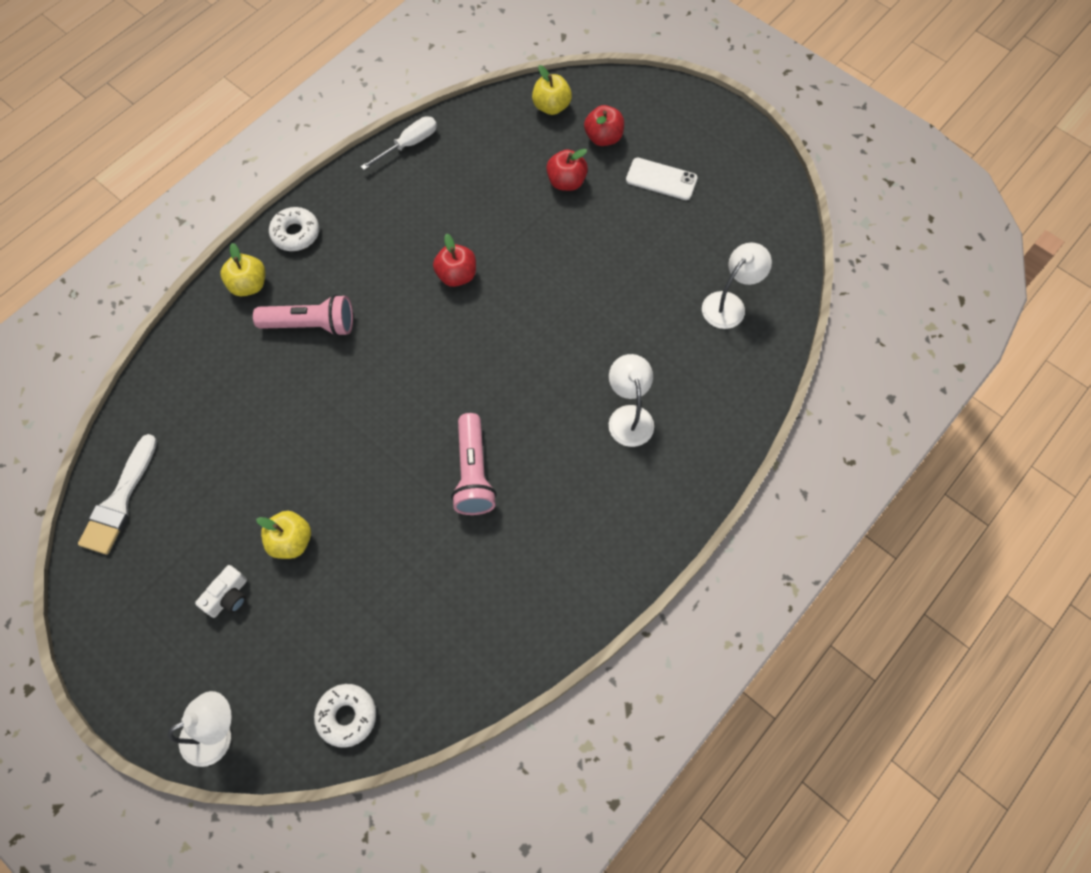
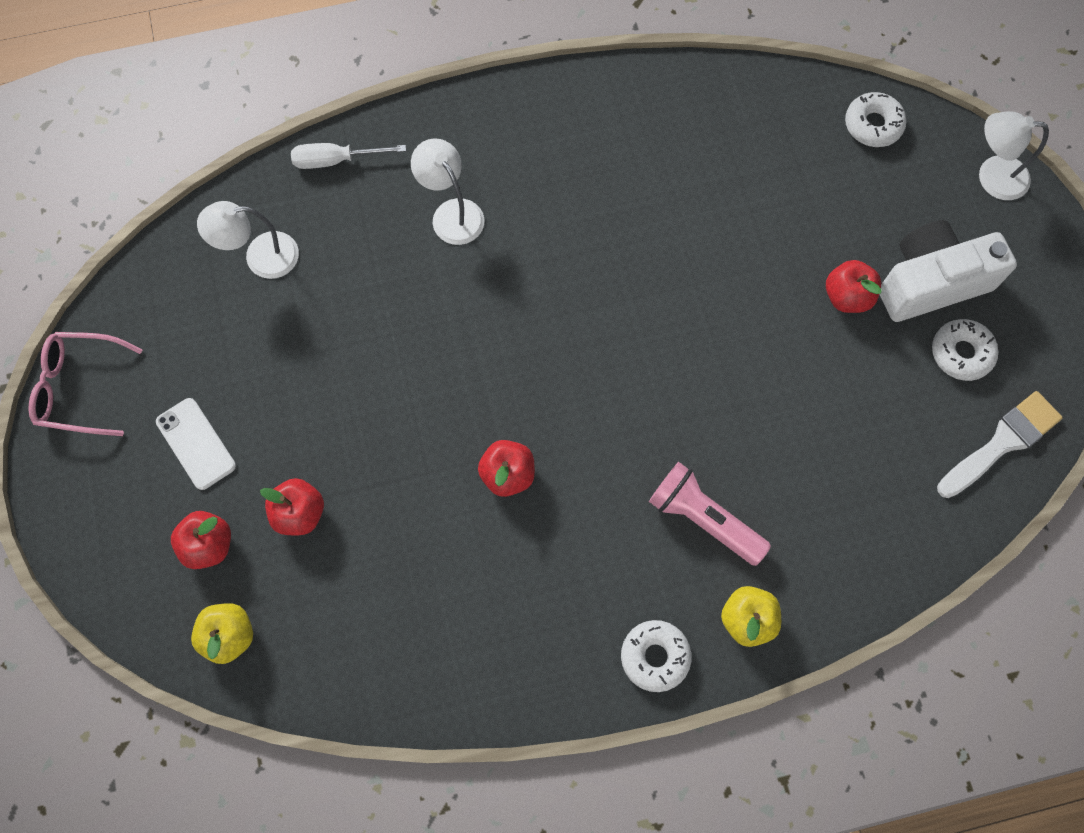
camera: 145 degrees left, 5 degrees up
white camera [195,565,247,618] -> white camera [879,220,1017,322], size x2.15
yellow apple [256,511,311,559] -> red apple [826,260,882,313]
white screwdriver [361,116,437,170] -> white screwdriver moved to [291,143,406,169]
pink flashlight [451,413,497,515] -> none
white lamp [609,354,654,447] -> white lamp turned 120 degrees clockwise [411,138,485,245]
none -> pink glasses [29,332,142,436]
none -> white donut [932,319,998,381]

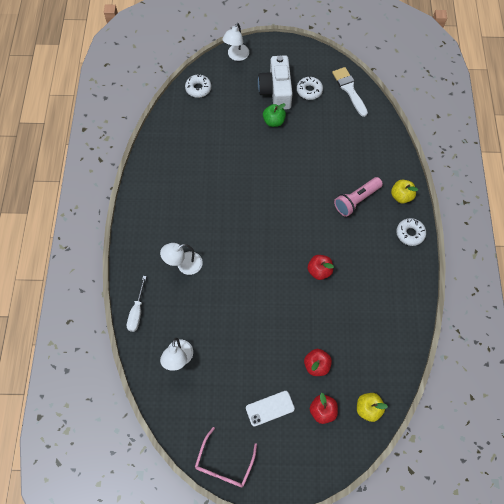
camera: 75 degrees left, 5 degrees down
red apple [826,260,882,313] -> green apple [263,103,286,127]

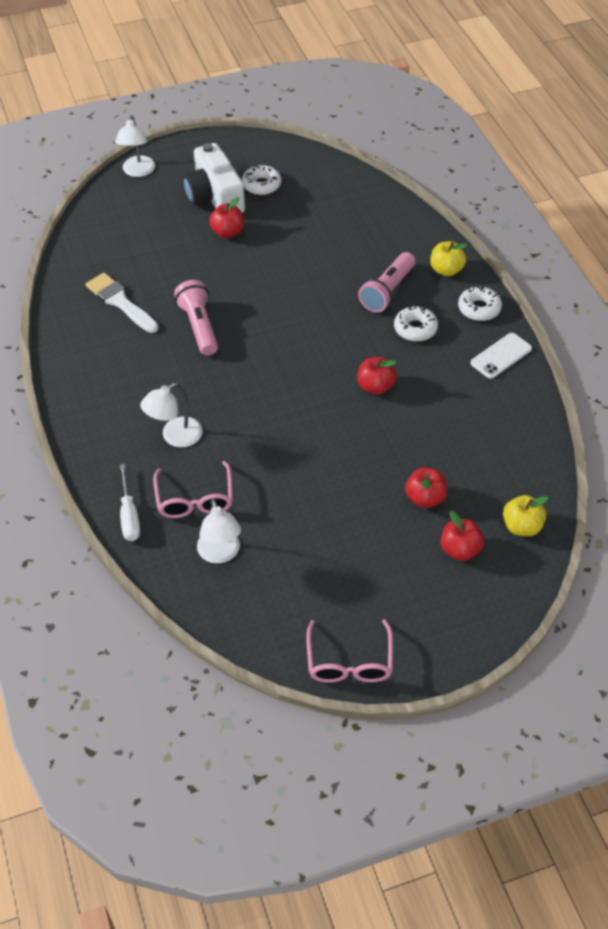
camera: 20 degrees left, 15 degrees down
white donut [185,74,211,98] -> white donut moved to [394,306,438,341]
white phone [246,391,295,427] -> white phone moved to [471,333,532,379]
green apple [263,103,286,127] -> red apple [209,197,244,238]
white brush [332,67,368,117] -> white brush moved to [86,273,158,333]
none -> pink glasses [153,461,233,518]
none -> pink flashlight [174,280,218,356]

